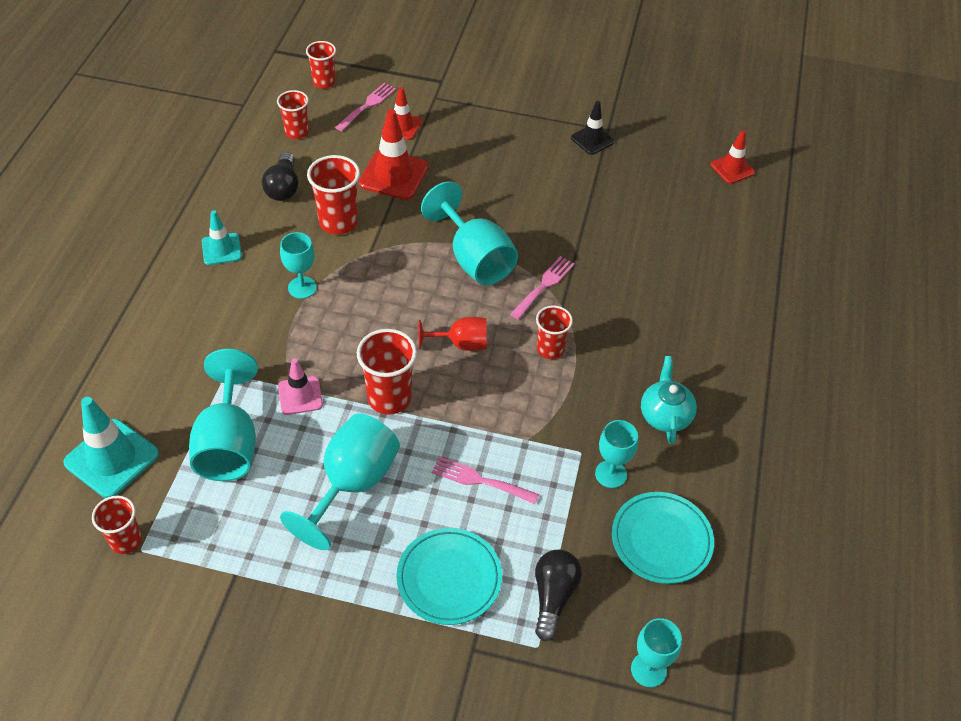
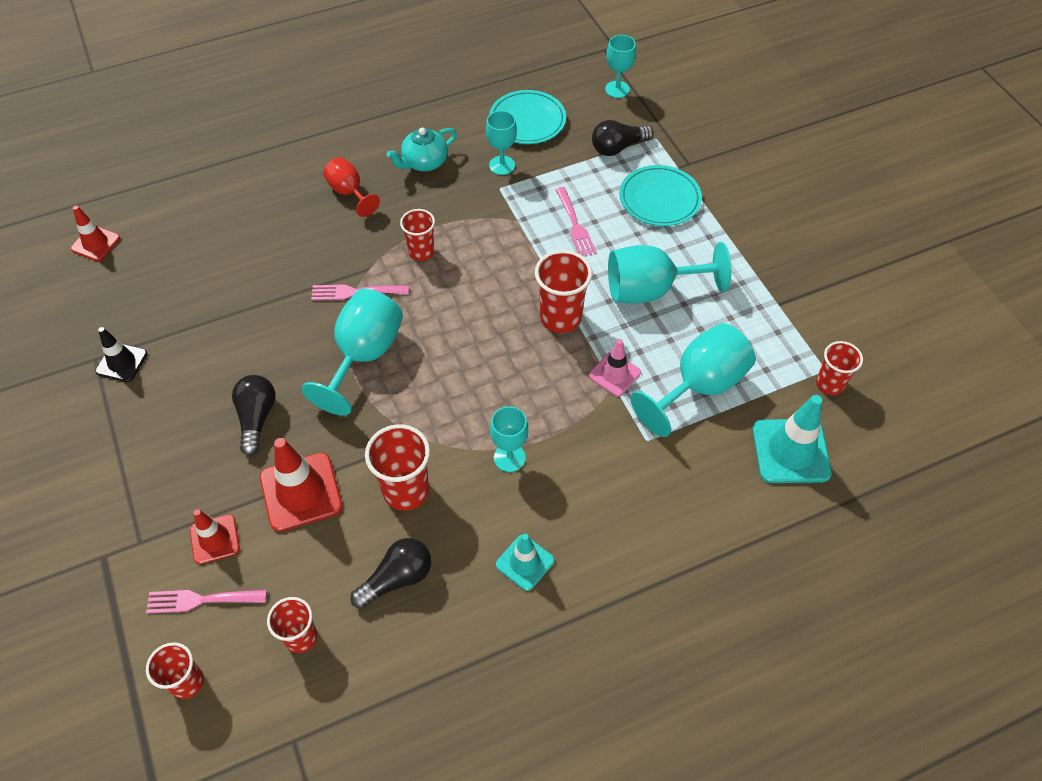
camera: 125 degrees left, 5 degrees up
red goblet [418,317,487,351] -> red goblet moved to [323,157,380,217]
none -> black light bulb [232,375,276,456]

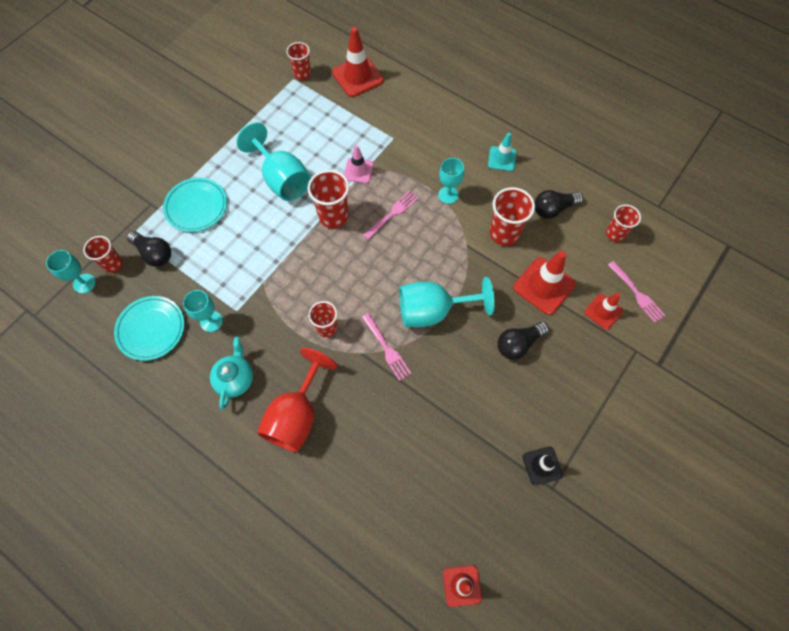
camera: 120 degrees left, 10 degrees up
red cup [146,642,204,699] -> red cup moved to [83,236,123,273]
red goblet [323,157,380,217] -> red goblet [257,348,338,452], size x1.71
black light bulb [351,538,431,609] -> black light bulb turned 45 degrees counterclockwise [534,190,583,219]
turquoise teapot [387,128,457,171] -> turquoise teapot turned 105 degrees counterclockwise [210,337,253,409]
pink fork [555,187,597,257] -> pink fork moved to [363,190,419,240]
turquoise goblet [631,323,756,437] -> none
turquoise traffic cone [753,395,832,483] -> red traffic cone [332,27,384,97]

